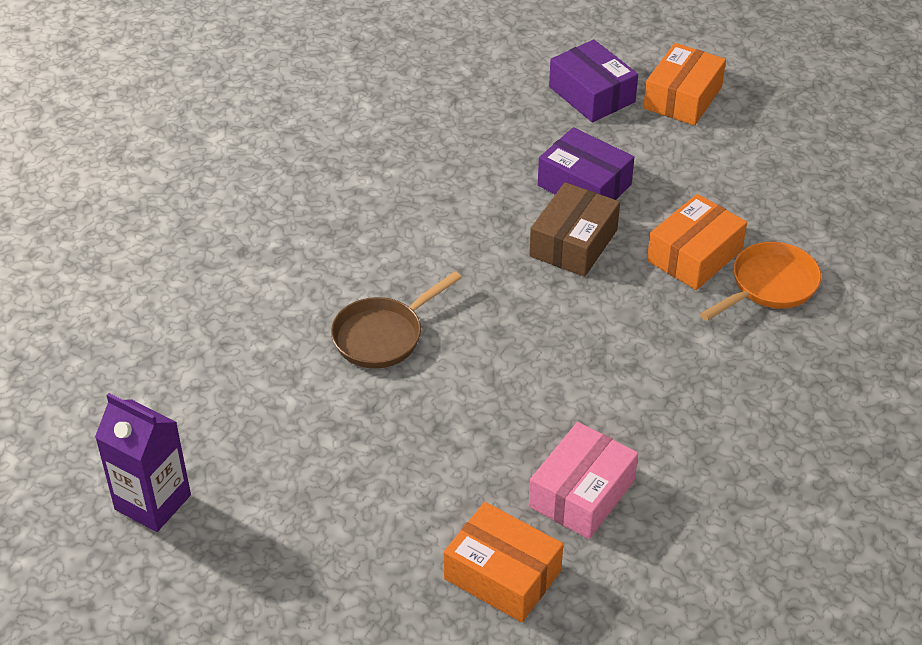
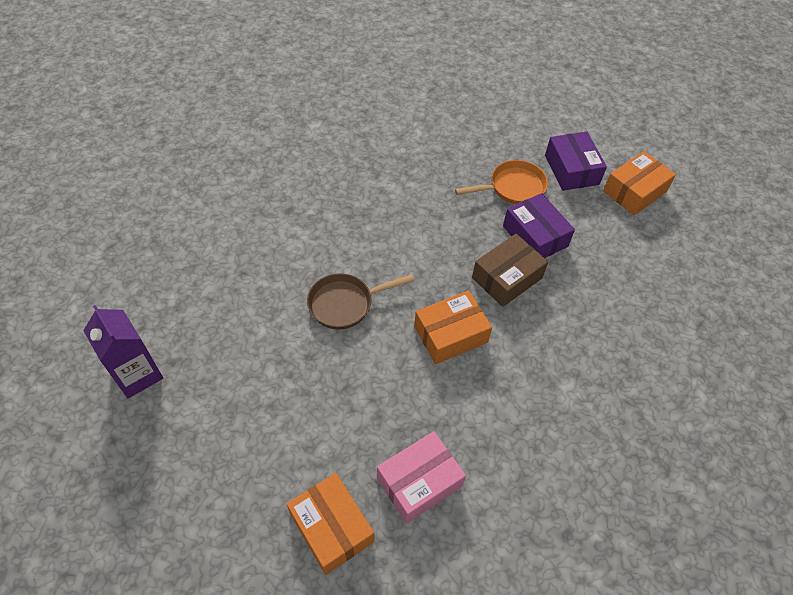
camera: 20 degrees right, 10 degrees up
orange box [647,194,747,290] -> orange box moved to [414,291,492,364]
orange pan [700,242,821,321] -> orange pan moved to [455,160,548,204]

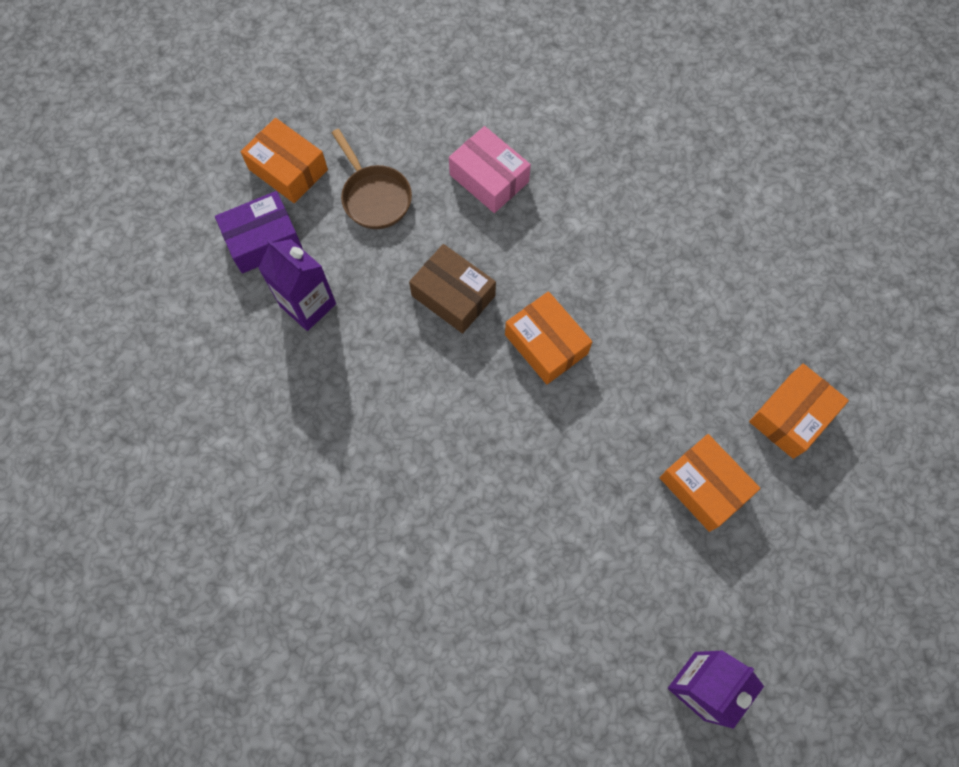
camera: 100 degrees left, 15 degrees up
brown pan [307,273,414,330] -> brown pan moved to [332,129,412,229]
pink box [377,431,466,524] -> pink box moved to [449,126,531,213]
orange pan [455,160,548,204] -> purple carton [258,239,336,331]
purple box [503,193,575,258] -> none
none -> orange box [660,434,760,532]

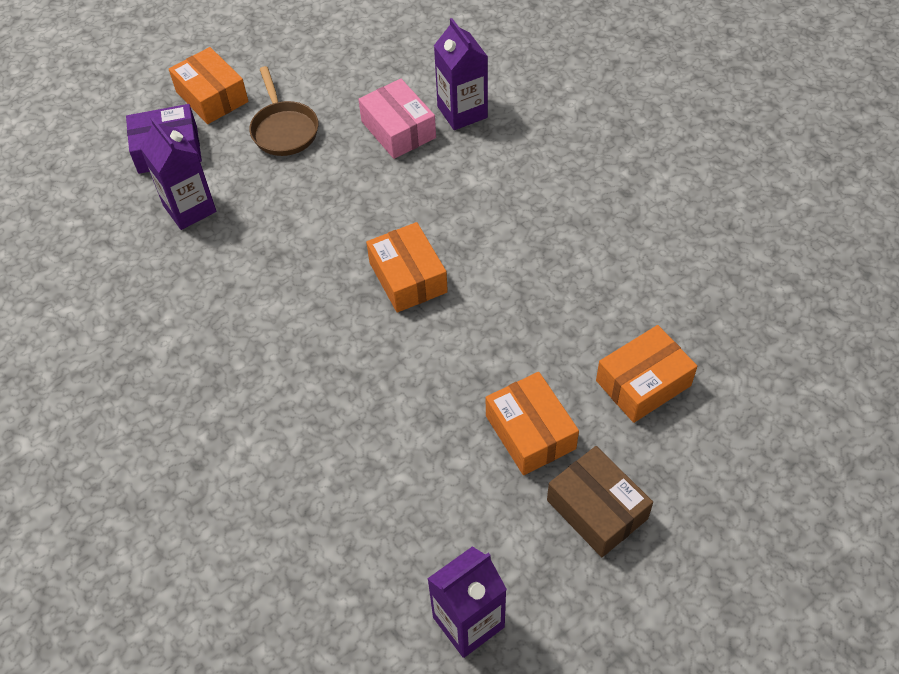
camera: 15 degrees right, 15 degrees down
brown box [409,244,496,334] -> brown box moved to [547,446,653,557]
none -> purple carton [434,18,488,130]

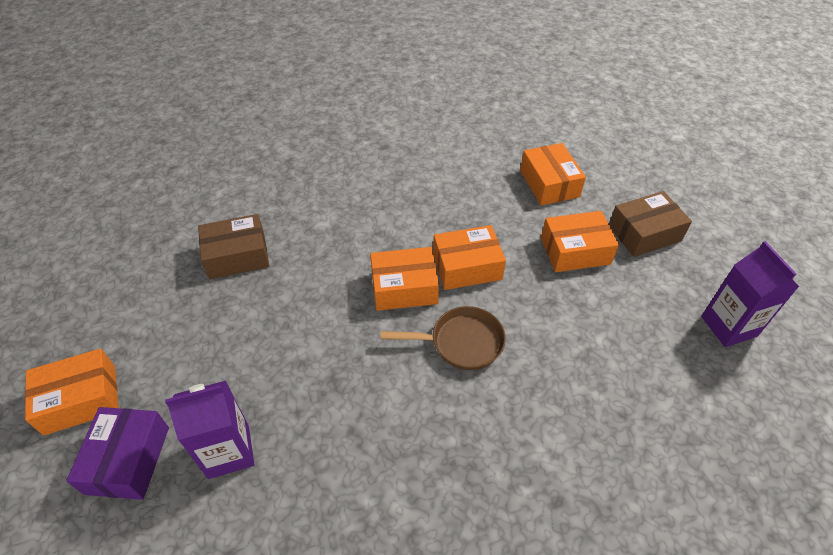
camera: 75 degrees left, 5 degrees down
brown pan [249,66,318,156] -> brown pan moved to [381,306,506,370]
pink box [358,79,436,159] -> brown box [198,214,269,279]
purple carton [434,18,488,130] -> none
none -> orange box [433,225,506,290]

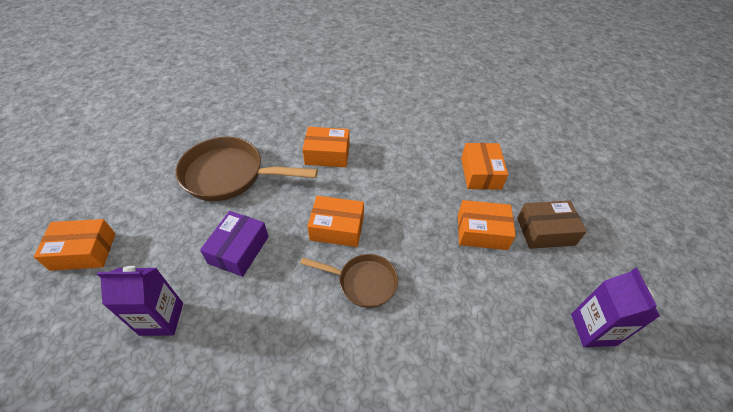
camera: 15 degrees right, 0 degrees up
purple box [66,407,169,500] -> purple box moved to [200,211,269,277]
brown box [198,214,269,279] -> brown pan [176,137,318,201]
orange box [433,225,506,290] -> orange box moved to [302,127,350,167]

